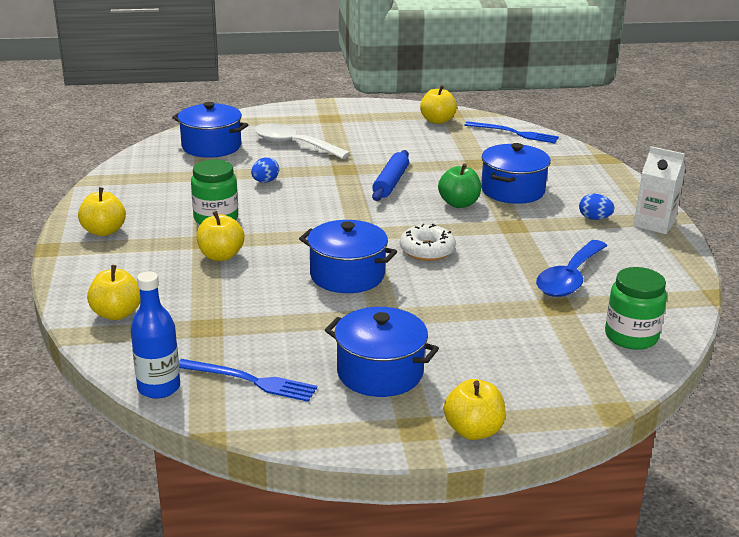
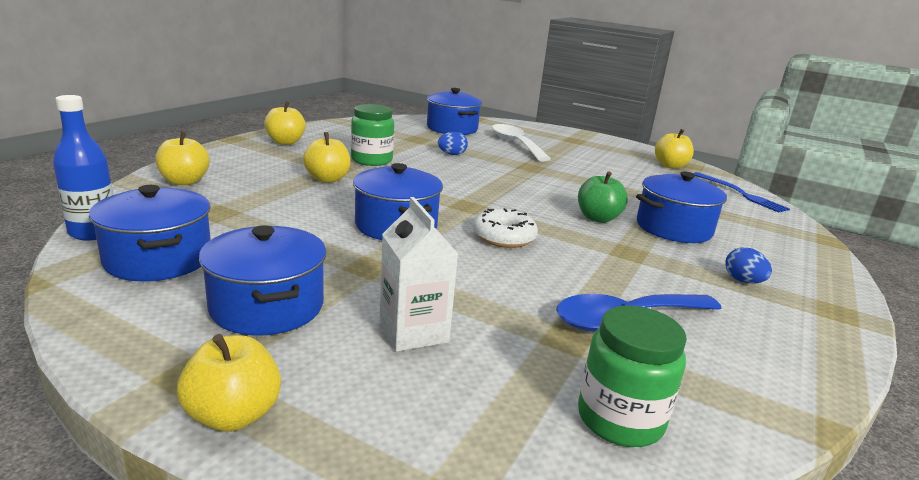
camera: 35 degrees right, 5 degrees down
blue fork [179,359,317,402] -> blue pot [89,185,211,282]
blue rolling pin [372,150,409,201] -> none
white carton [634,146,685,234] -> white carton moved to [379,197,458,352]

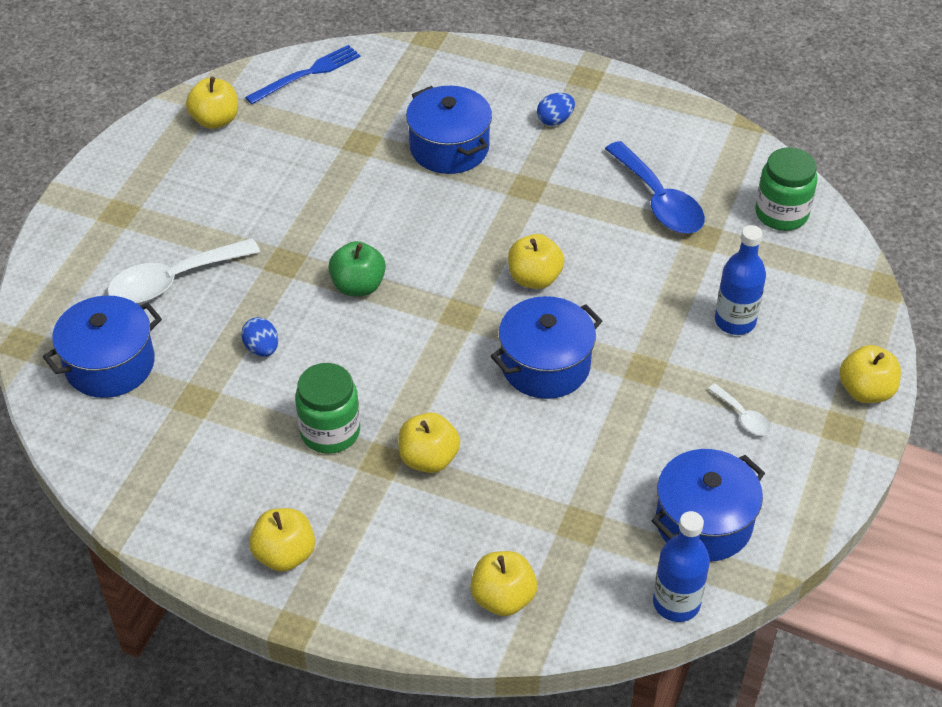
camera: 95 degrees left, 25 degrees up
blue pot [199,225,326,336] -> white spoon [708,384,771,435]
white carton [379,197,458,352] -> blue bottle [715,225,766,335]
white donut [473,208,538,248] -> yellow apple [508,234,565,289]
green apple [578,171,628,223] -> green apple moved to [328,241,386,296]

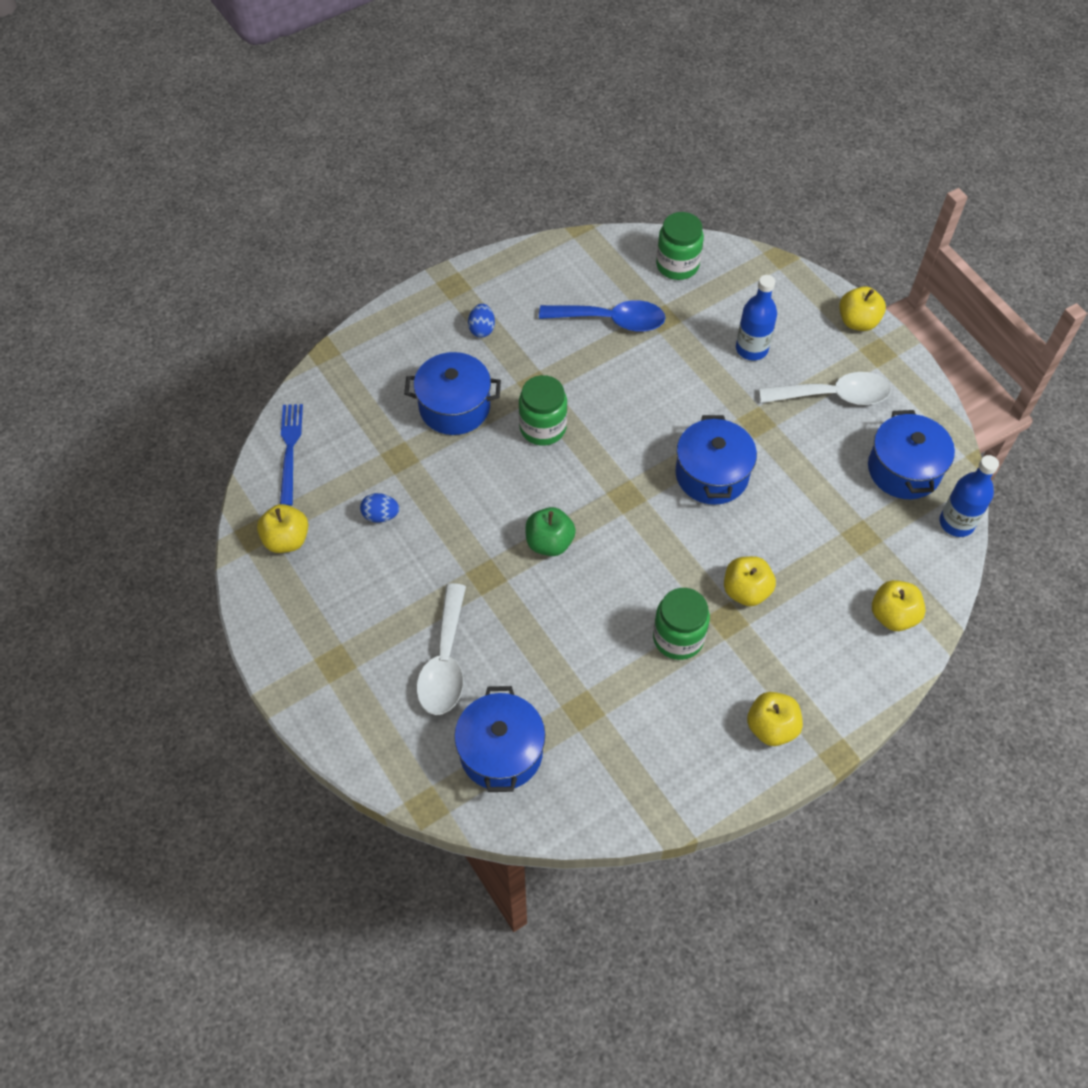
camera: 55 degrees left, 10 degrees up
blue egg [241,317,278,357] -> blue egg moved to [360,493,399,523]
yellow apple [508,234,565,289] -> none
white spoon [708,384,771,435] -> white spoon [759,372,891,405], size x2.10
none -> green jar [519,375,567,446]

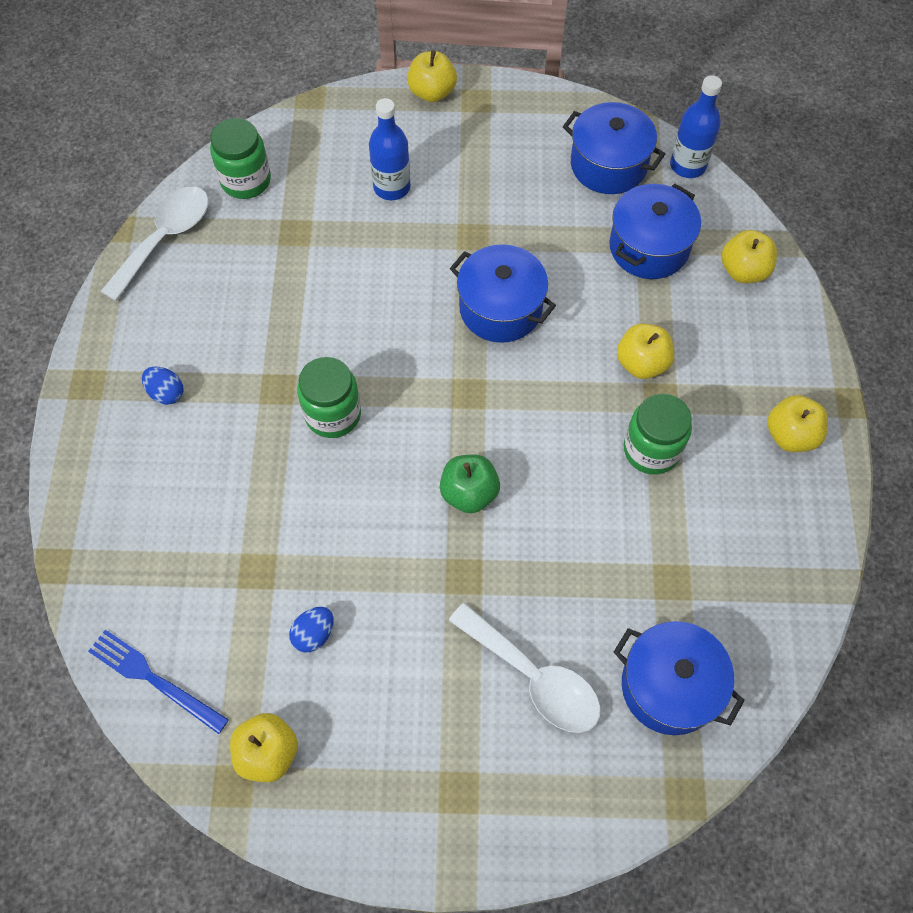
camera: 55 degrees left, 5 degrees up
blue pot [404,352,501,435] -> blue pot moved to [609,184,701,279]
blue spoon [539,300,665,332] -> none
white spoon [759,372,891,405] -> white spoon moved to [100,187,209,301]

